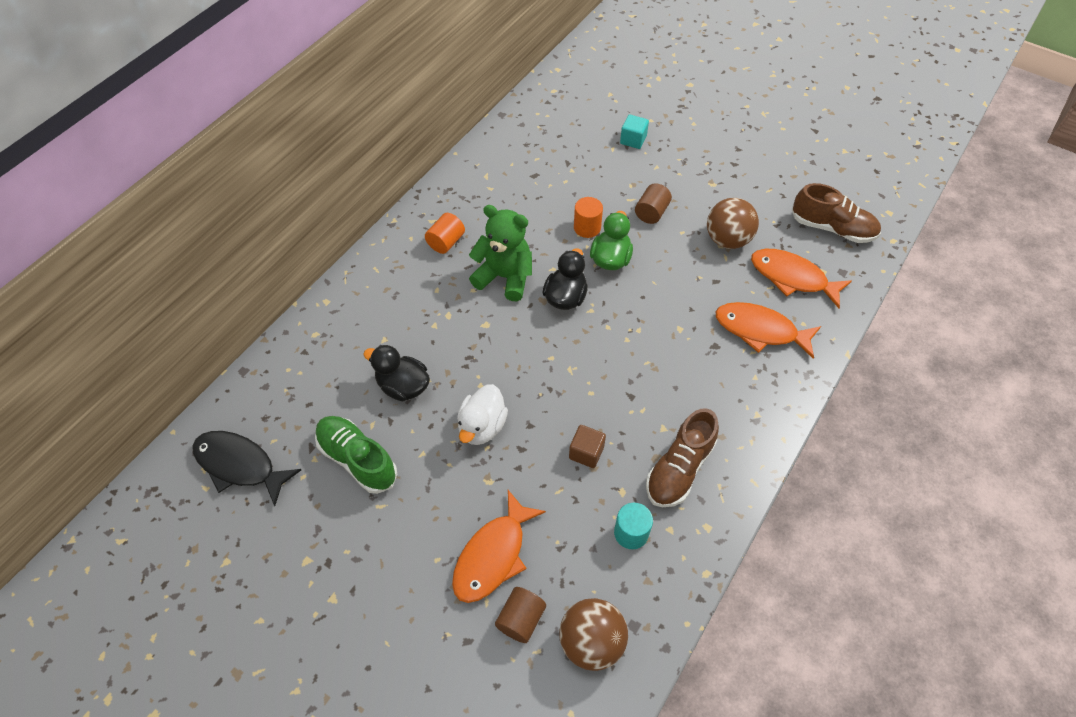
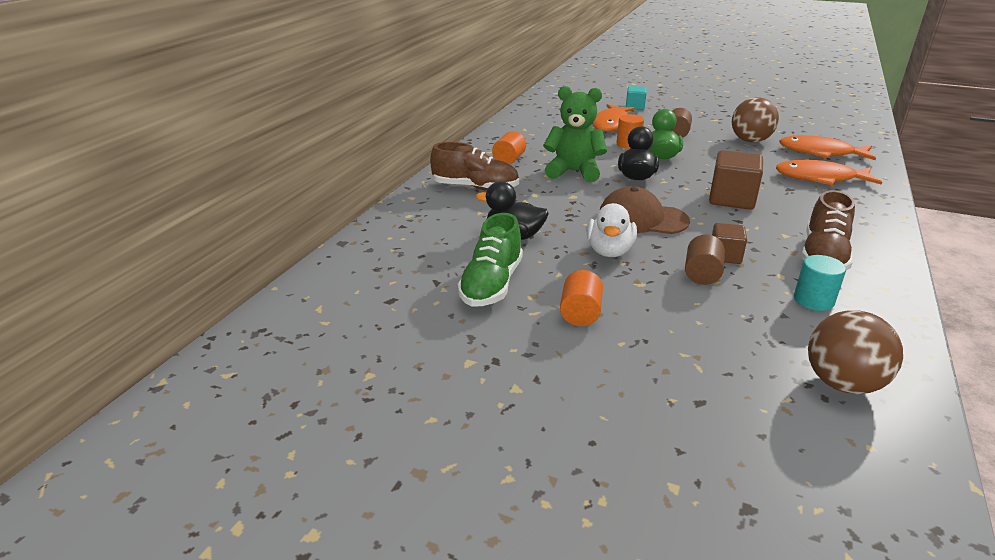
camera: 10 degrees left, 25 degrees down
black fish [192,431,301,506] -> none
green shoe [315,416,397,494] -> green shoe turned 105 degrees counterclockwise [458,213,523,307]
orange fish [452,490,546,603] -> orange fish moved to [592,104,635,132]
brown cylinder [495,587,546,643] -> brown cylinder moved to [685,235,725,285]
brown shoe [792,183,881,243] -> brown shoe moved to [430,142,519,191]
none -> orange cylinder [560,270,603,326]
none -> brown cap [599,186,690,234]
none -> brown cube [709,150,763,210]

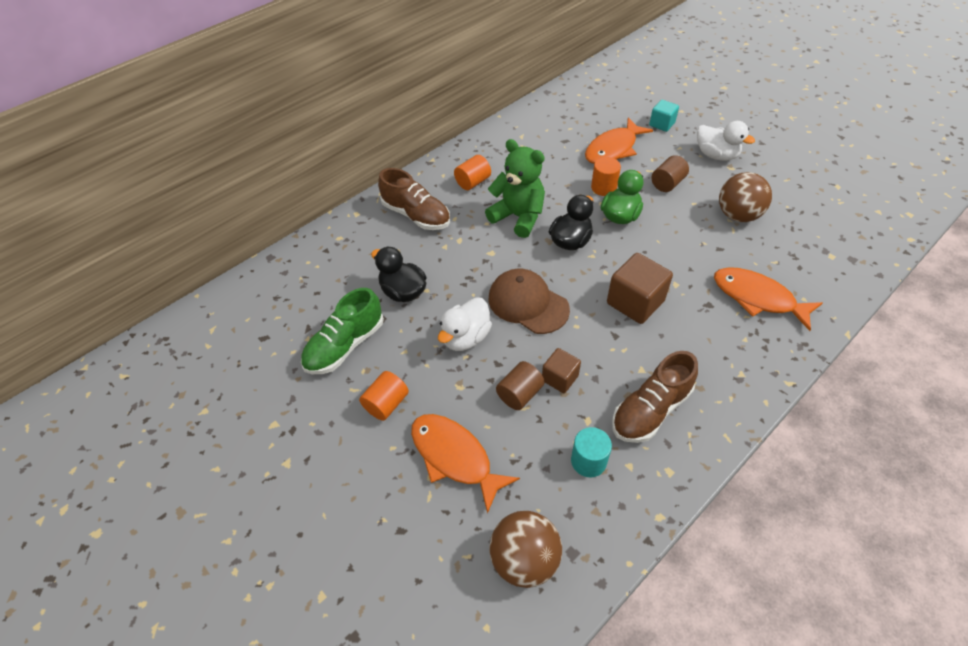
camera: 25 degrees right, 20 degrees up
orange fish [779,135,876,160] -> orange fish moved to [411,414,520,514]
none -> white duck [697,121,755,161]

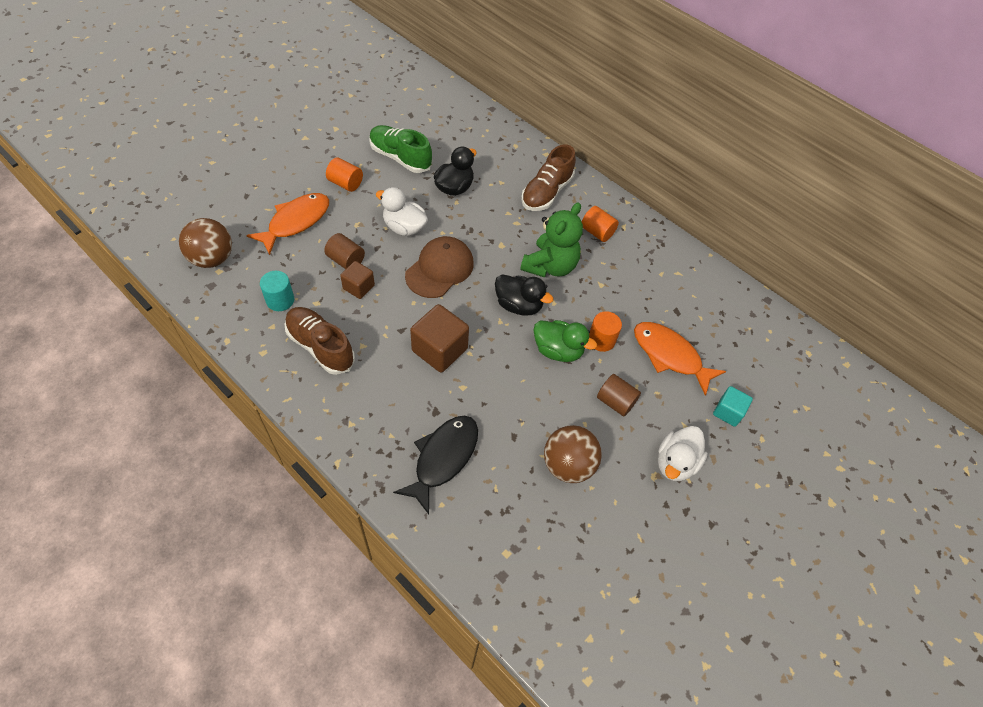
camera: 80 degrees right, 5 degrees up
orange fish [714,267,822,331] -> black fish [393,416,478,514]

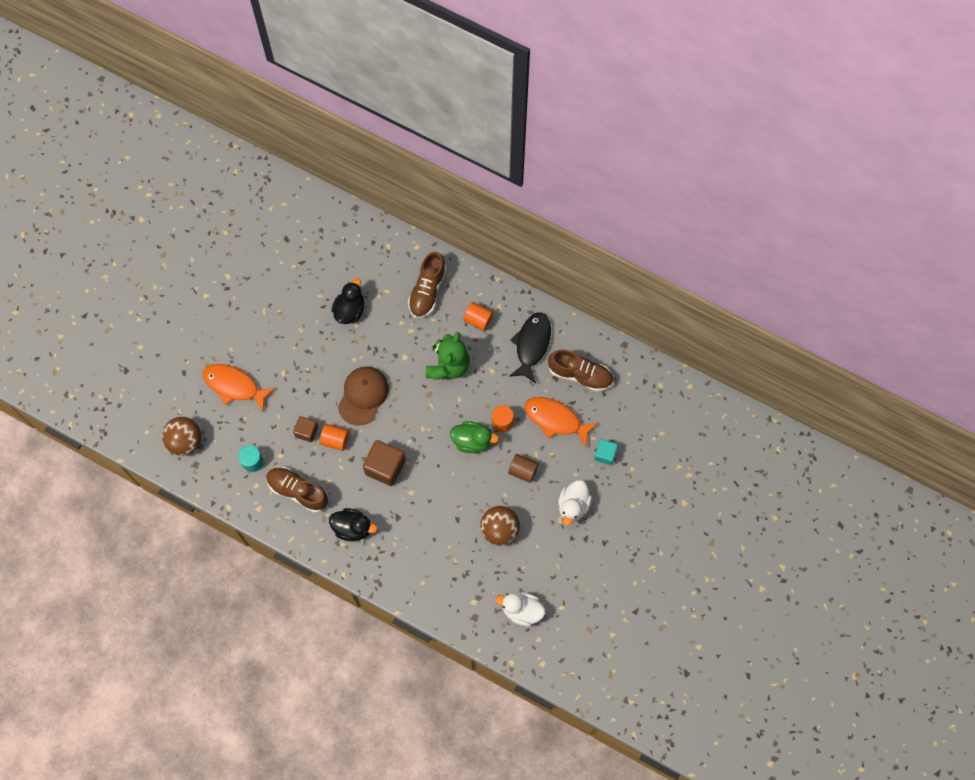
camera: 10 degrees left, 15 degrees up
orange fish [246,193,329,255] -> orange fish turned 90 degrees counterclockwise [203,364,276,412]
brown cylinder [324,233,365,269] -> none
orange cylinder [326,157,363,192] -> orange cylinder moved to [320,424,349,451]
green shoe [369,125,432,173] -> none
white duck [376,187,428,236] -> white duck moved to [495,592,545,627]
black fish [393,416,478,514] -> black fish moved to [509,312,551,383]
black duck [495,274,554,316] -> black duck moved to [329,508,377,541]
none -> brown shoe [548,350,613,392]

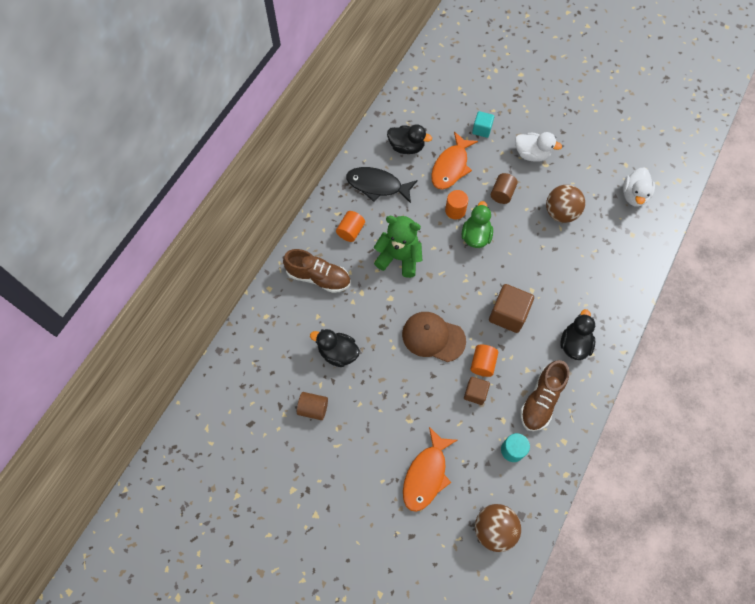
camera: 90 degrees left, 5 degrees down
brown shoe [548,350,613,392] -> black duck [387,124,432,154]
none -> brown cylinder [297,392,328,420]

